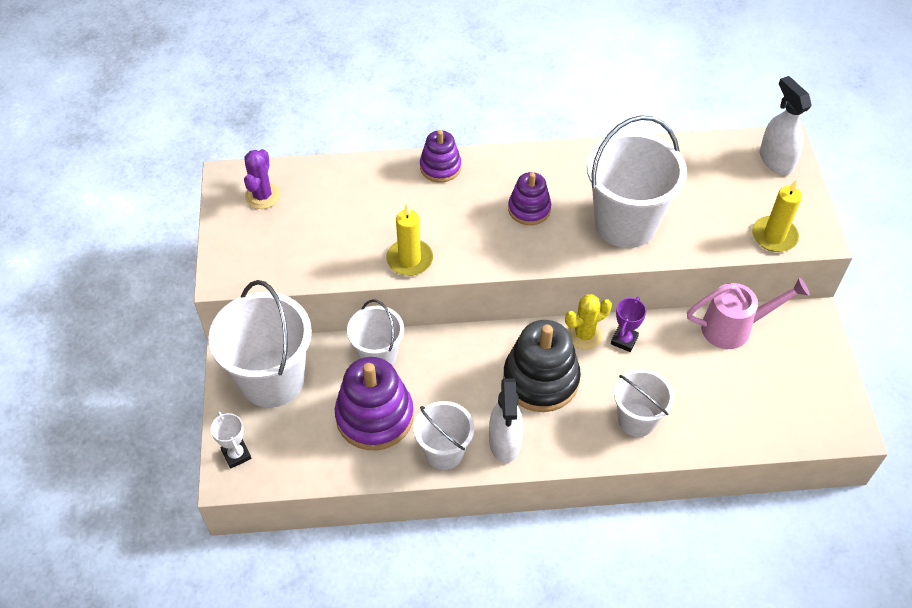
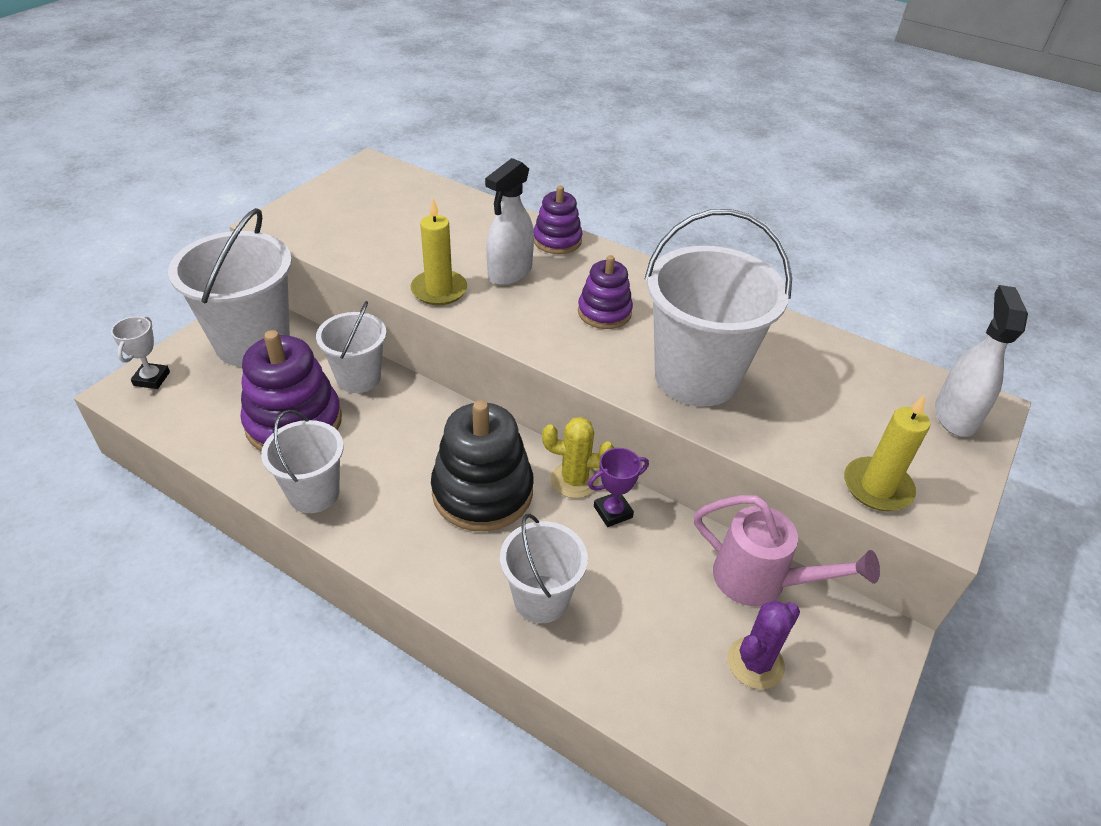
camera: 35 degrees right, 10 degrees down
purple cactus [244,149,280,209] -> purple cactus moved to [727,600,800,689]
white spray bottle [489,378,523,463] -> white spray bottle moved to [485,158,534,285]

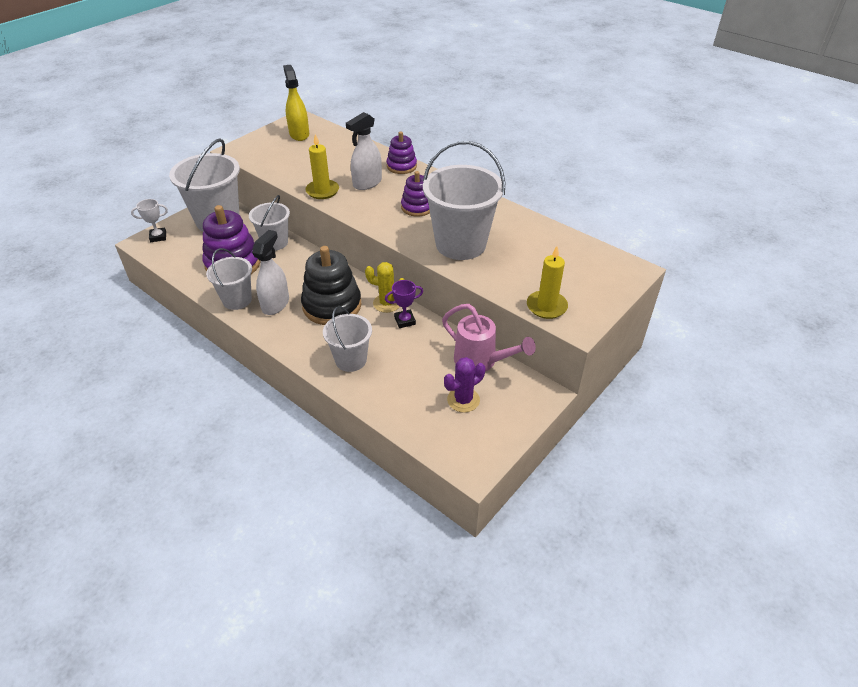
camera: 10 degrees right, 0 degrees up
white trophy [111,316,170,389] -> white trophy turned 60 degrees clockwise [131,199,168,242]
white spray bottle [935,285,1028,437] -> white spray bottle moved to [252,230,289,315]
none -> yellow spray bottle [283,65,309,141]

